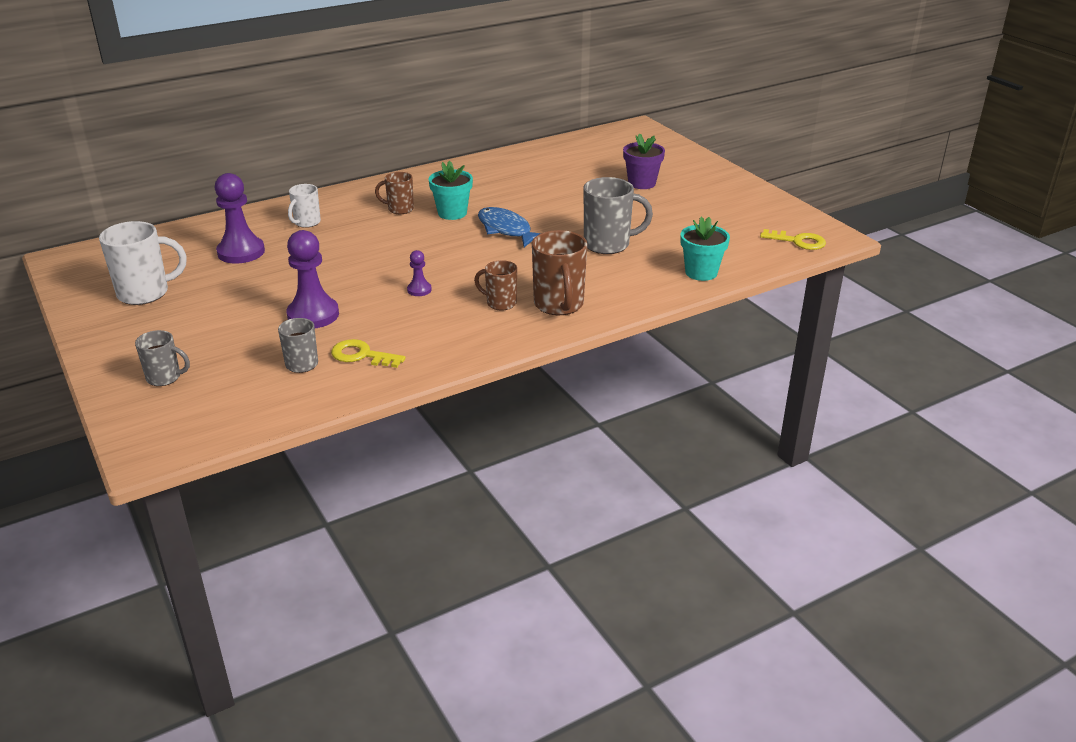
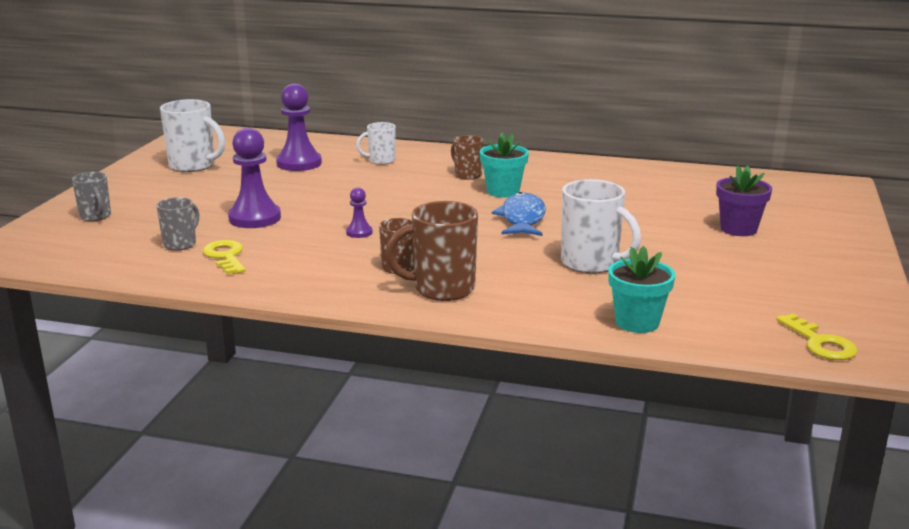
camera: 45 degrees right, 10 degrees down
brown mug [532,230,587,315] -> brown mug turned 45 degrees clockwise [385,201,478,301]
grey mug [584,177,653,254] -> white mug [561,179,641,274]

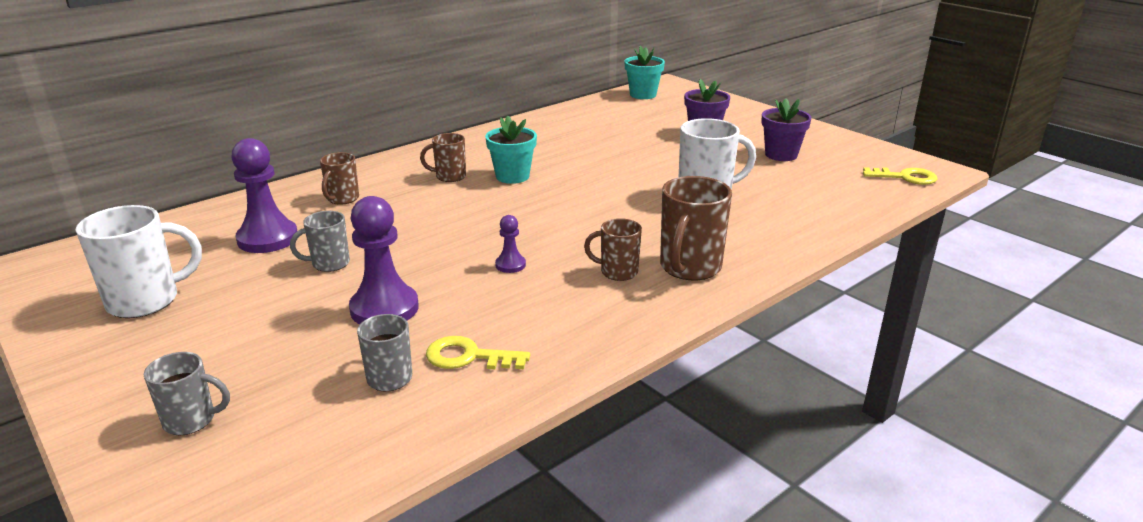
camera: 55 degrees left, 5 degrees up
white mug [356,122,396,165] -> brown mug [320,152,359,205]
blue fish [492,192,546,236] -> none
turquoise flower pot [608,246,675,333] -> turquoise flower pot moved to [625,46,665,99]
none -> grey mug [290,211,350,272]
none -> purple flower pot [761,98,812,161]

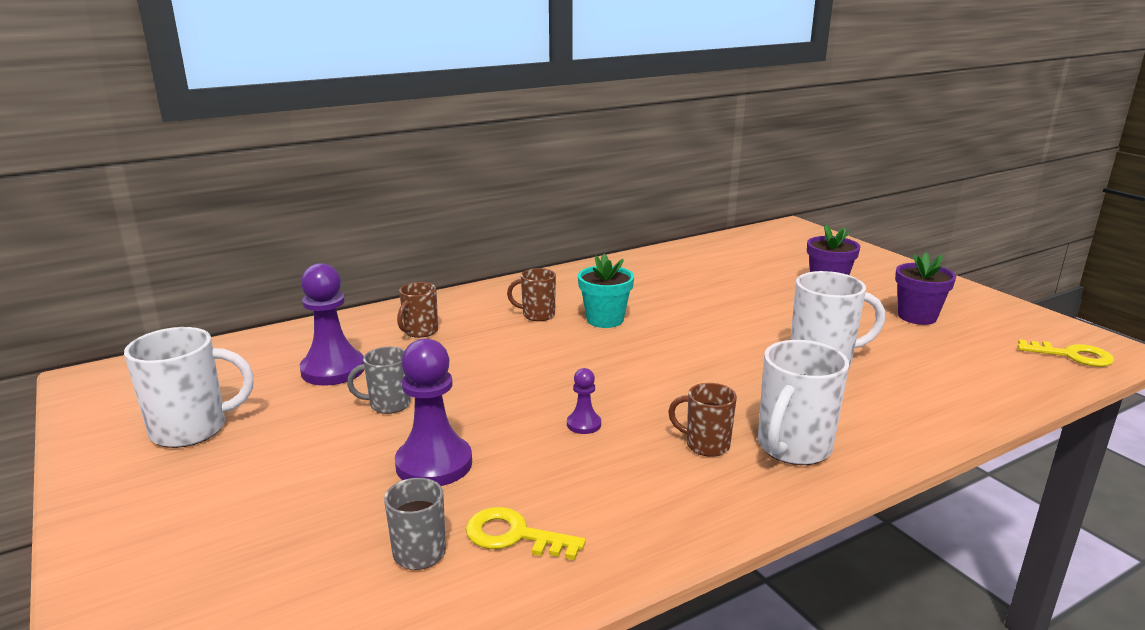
camera: 10 degrees right, 5 degrees down
grey mug [144,352,230,436] -> none
turquoise flower pot [625,46,665,99] -> none
brown mug [660,176,732,281] -> white mug [758,340,849,465]

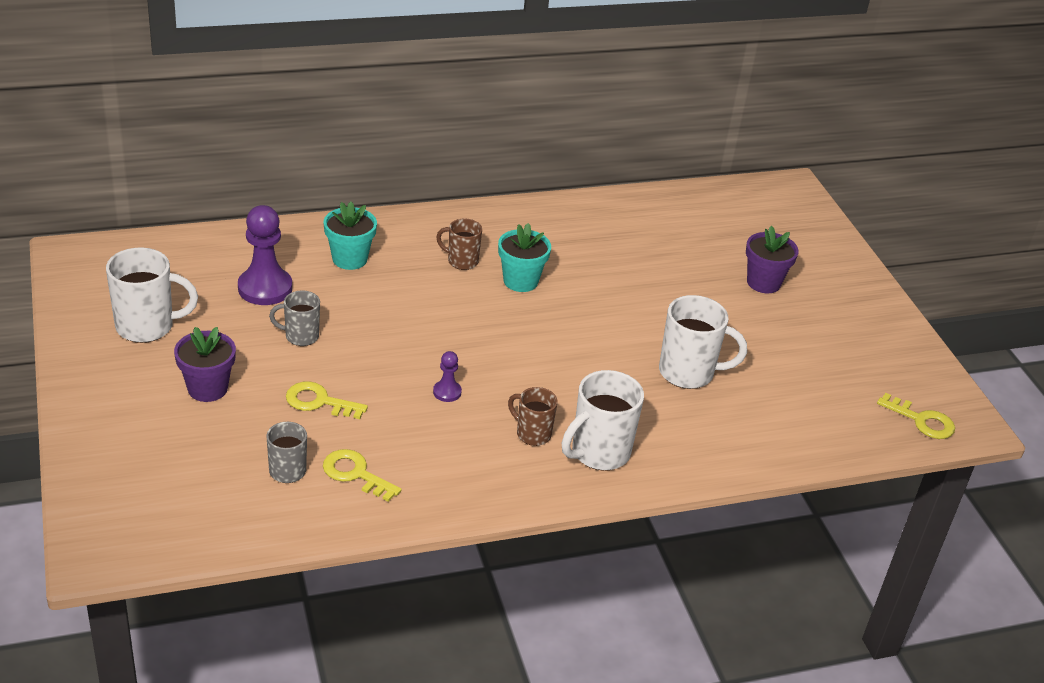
camera: 10 degrees right, 15 degrees up
purple pawn [395,338,472,486] -> yellow key [286,381,368,419]
brown mug [397,282,438,338] -> turquoise flower pot [324,201,377,270]
purple flower pot [895,253,956,325] -> purple flower pot moved to [174,327,236,402]

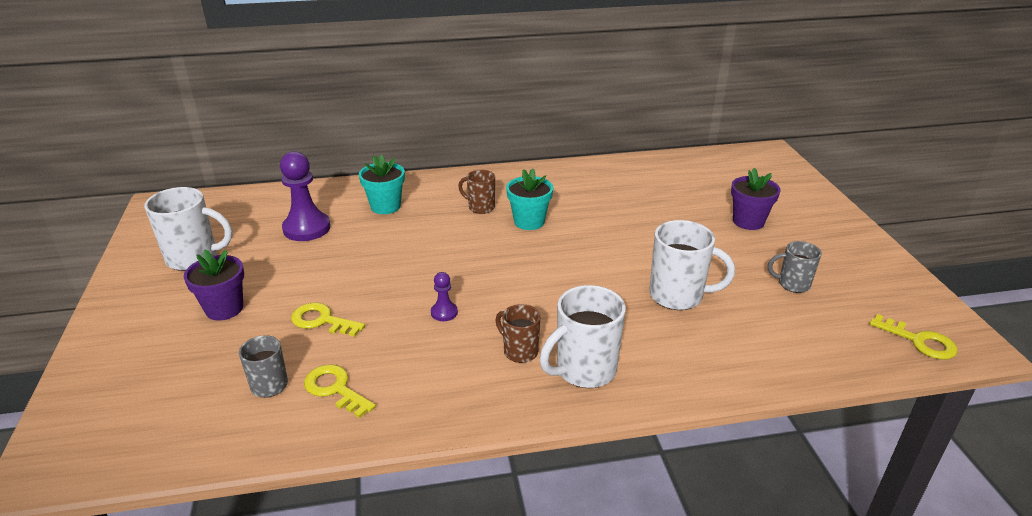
camera: 10 degrees right, 5 degrees down
grey mug [269,290,320,346] -> grey mug moved to [768,241,822,293]

